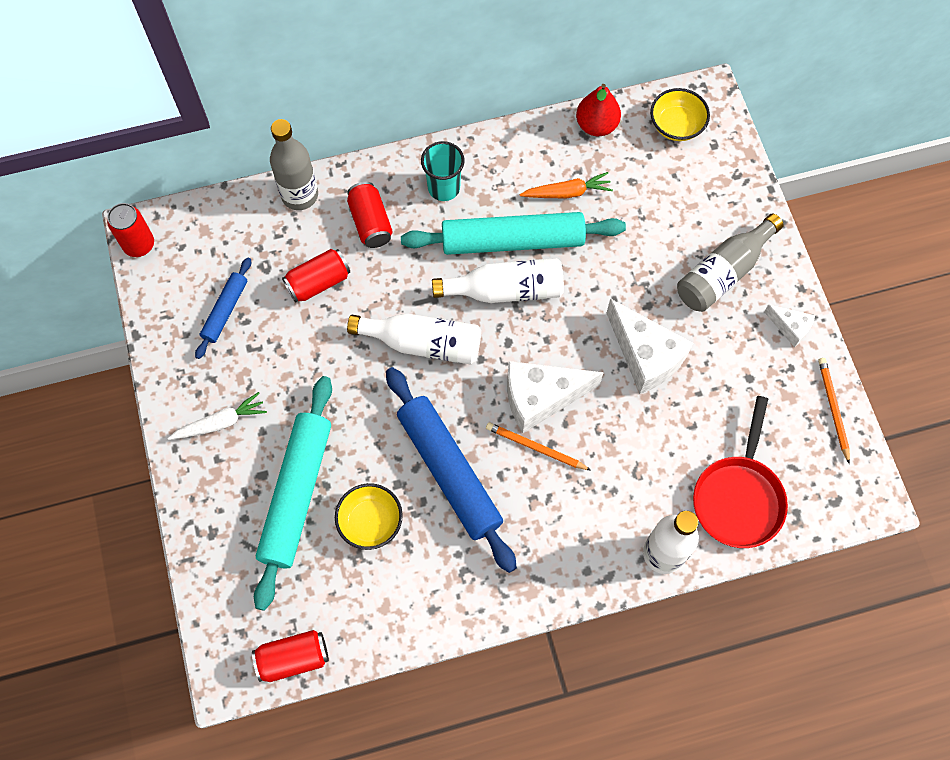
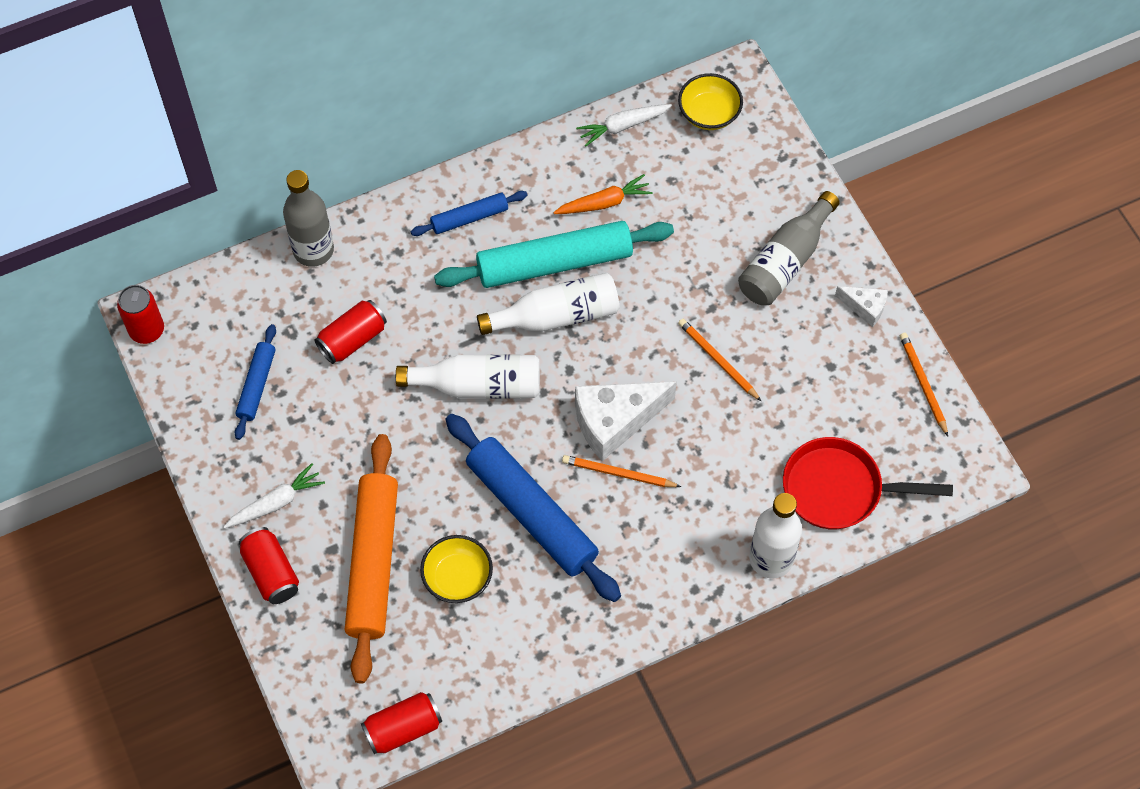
camera: 10 degrees left, 5 degrees down
turquoise rolling pin [254,376,332,611] -> orange rolling pin [345,434,398,684]
red can [347,182,393,248] -> red can moved to [239,527,299,604]
turquoise cup [421,141,465,201] -> blue rolling pin [411,191,528,236]
red pear [576,84,621,136] -> white carrot [576,104,672,147]
white cheese [606,299,693,394] -> orange pencil [678,319,761,401]
red pan [693,396,788,548] -> red pan turned 90 degrees clockwise [783,437,953,529]

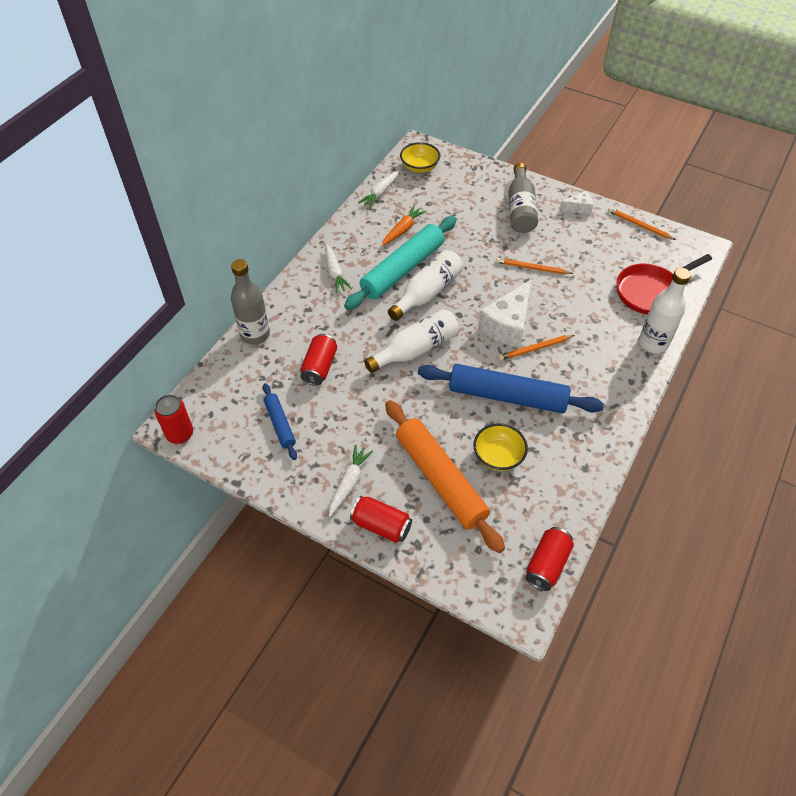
camera: 35 degrees left, 10 degrees down
blue rolling pin [411,191,528,236] -> white carrot [325,244,352,293]

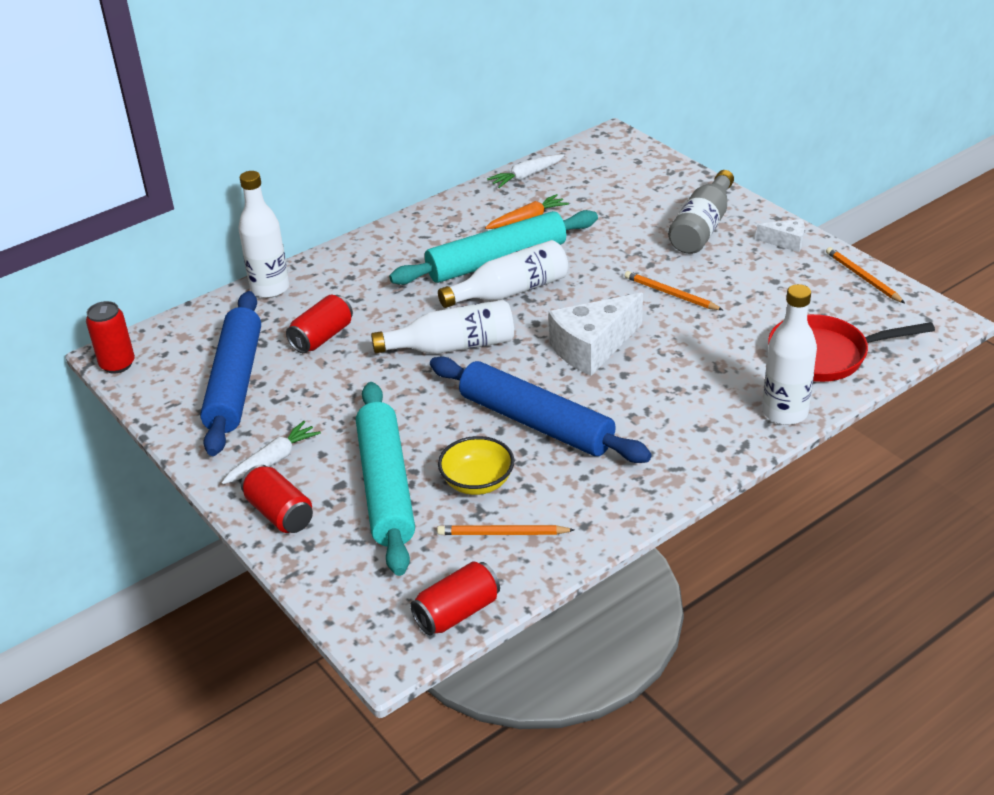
camera: 25 degrees right, 15 degrees down
grey bottle [231,259,270,345] -> white bottle [238,171,289,298]
blue rolling pin [263,383,297,460] -> blue rolling pin [200,291,261,456], size x1.95
white carrot [325,244,352,293] -> none
orange rolling pin [385,400,505,553] -> turquoise rolling pin [356,382,415,576]
yellow bowl [400,142,440,173] -> none
orange pencil [498,335,575,361] -> orange pencil moved to [437,525,574,535]

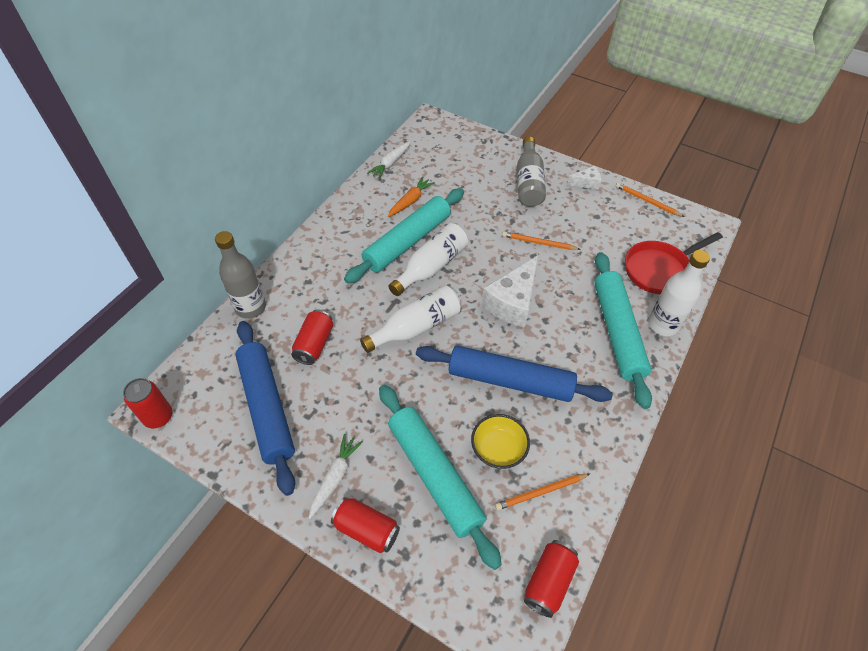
camera: 25 degrees left, 15 degrees up
white bottle [238,171,289,298] -> grey bottle [215,231,266,319]
none -> turquoise rolling pin [594,252,652,409]

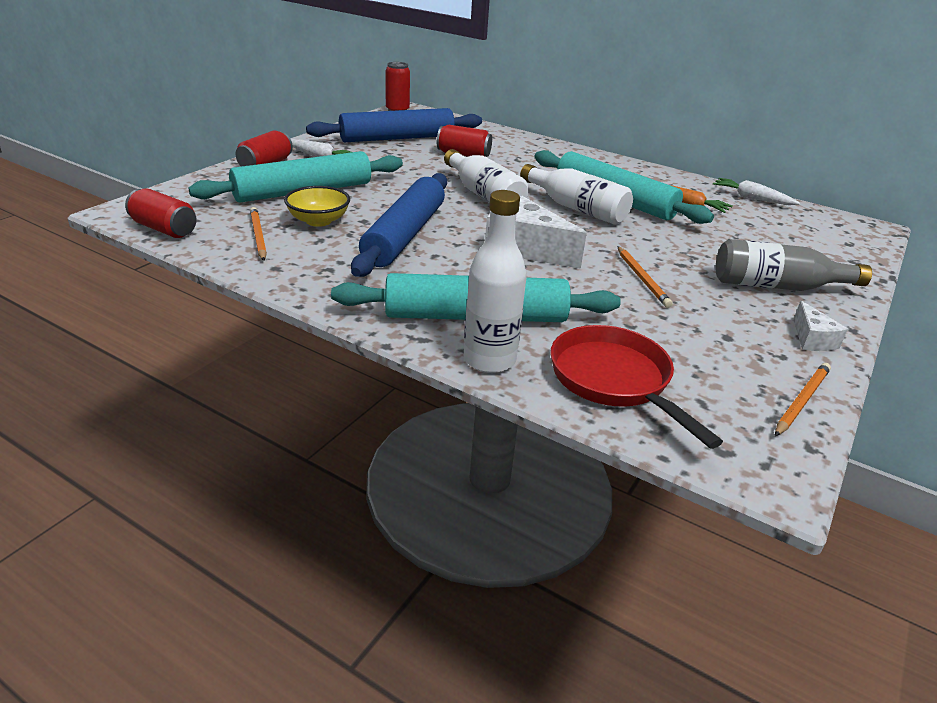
camera: 90 degrees right, 20 degrees down
grey bottle [215,231,266,319] -> none
orange pencil [502,232,581,250] -> orange pencil turned 150 degrees clockwise [617,246,673,308]

